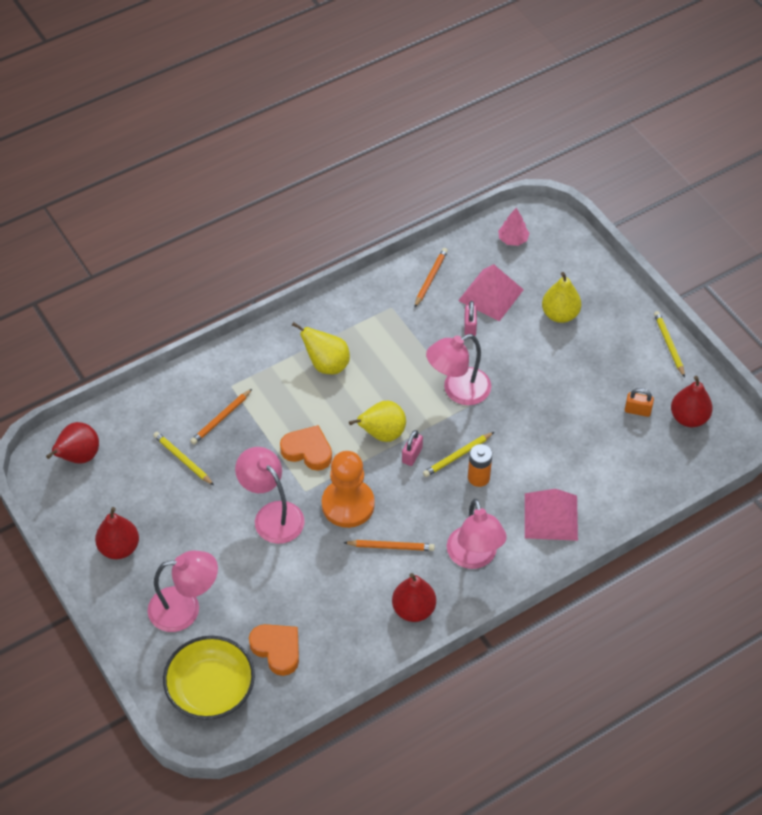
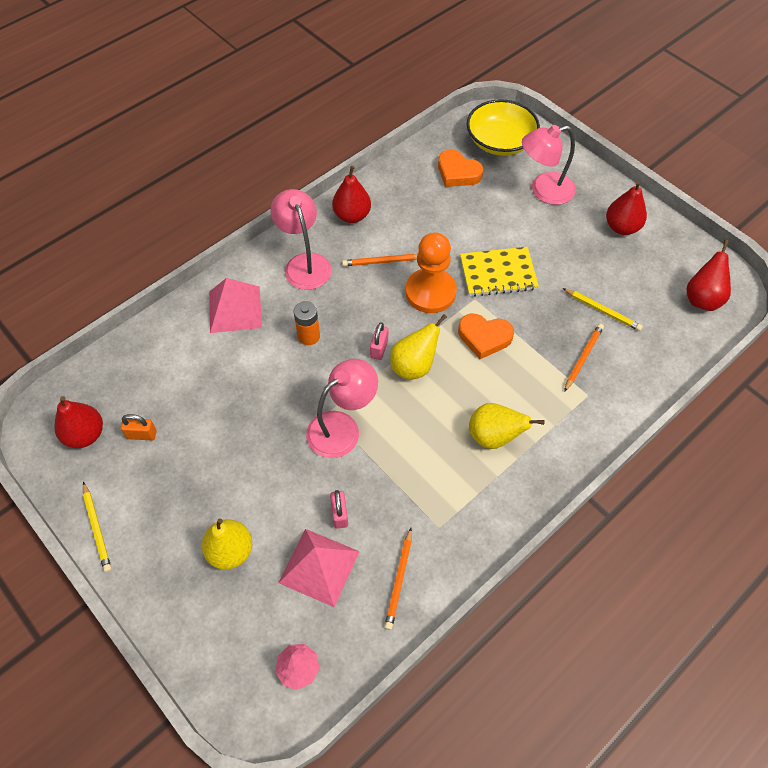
camera: 170 degrees right, 5 degrees up
pink lamp [235,447,304,544] -> yellow notebook [460,247,539,297]
yellow pencil [423,432,494,477] -> none

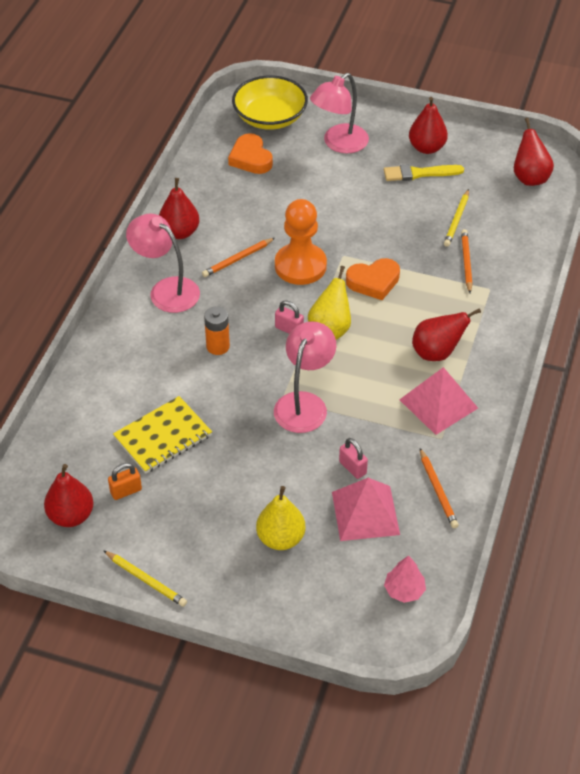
camera: 30 degrees left, 10 degrees down
pink pyramid [209,278,262,333] -> pink pyramid moved to [399,367,478,435]
pink padlock [370,322,388,360] -> pink padlock turned 45 degrees counterclockwise [275,300,304,334]
orange heart [438,150,483,187] -> orange heart turned 60 degrees clockwise [228,133,273,174]
yellow notebook [460,247,539,297] -> yellow notebook moved to [113,396,212,473]
yellow pear [469,403,545,449] -> red pear [412,308,481,361]
yellow pencil [562,288,643,331] -> yellow pencil turned 105 degrees clockwise [444,189,469,247]
none -> yellow brush [384,164,464,181]

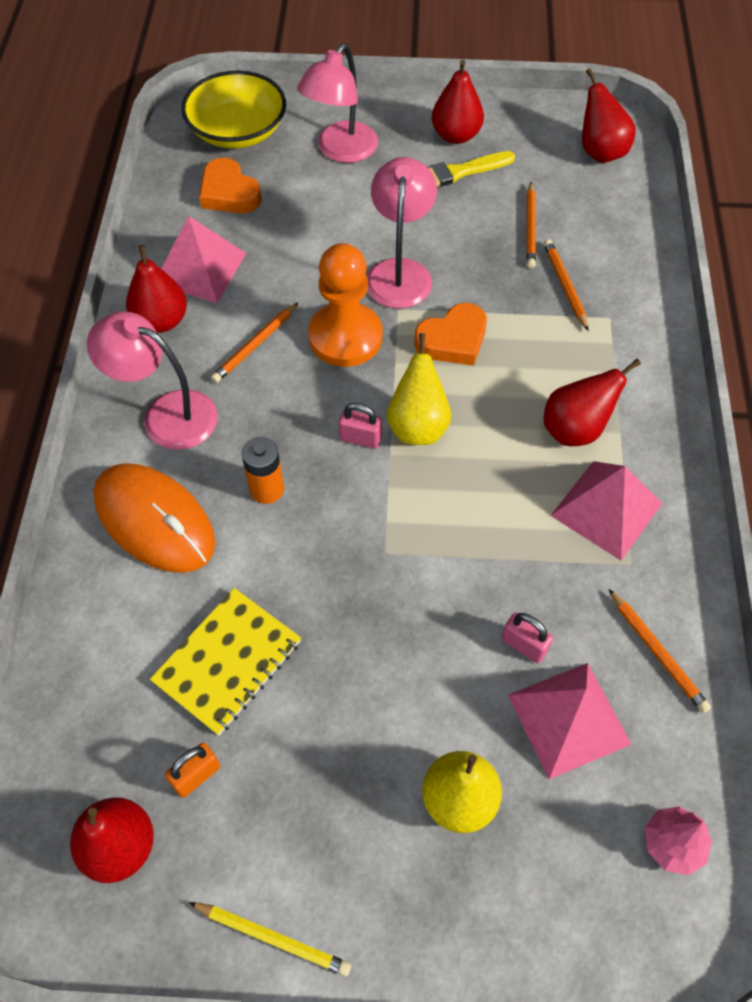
camera: 15 degrees left, 10 degrees up
pink lamp [274,321,336,433] -> pink lamp moved to [367,157,437,308]
yellow pencil [444,189,469,247] -> orange pencil [527,182,536,268]
none -> orange mouse [94,463,215,573]
none -> pink pyramid [161,216,247,303]

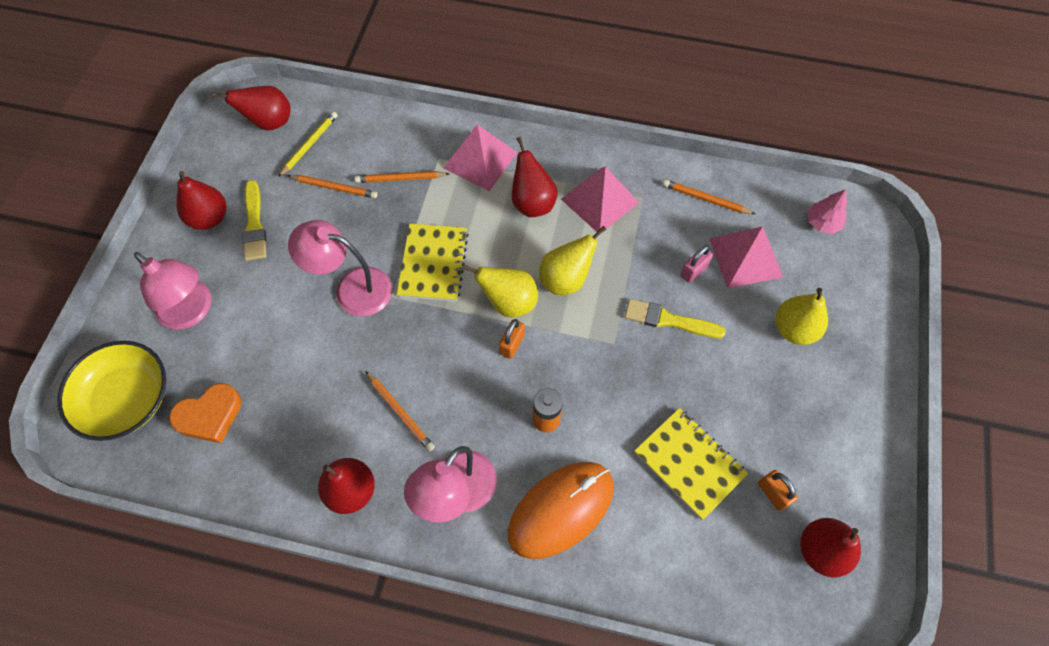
camera: 80 degrees left, 5 degrees up
pink pyramid [161,216,247,303] -> pink pyramid moved to [443,124,518,191]
yellow pencil [189,902,351,977] -> yellow pencil moved to [278,111,338,177]
orange pawn [308,243,382,367] -> none
pink padlock [339,403,382,449] -> orange padlock [499,319,525,359]
orange heart [415,303,487,366] -> yellow notebook [397,224,469,302]
orange pencil [609,589,711,713] -> orange pencil turned 135 degrees counterclockwise [663,180,755,214]
none -> yellow pear [540,226,606,295]
none -> yellow brush [624,299,726,338]

